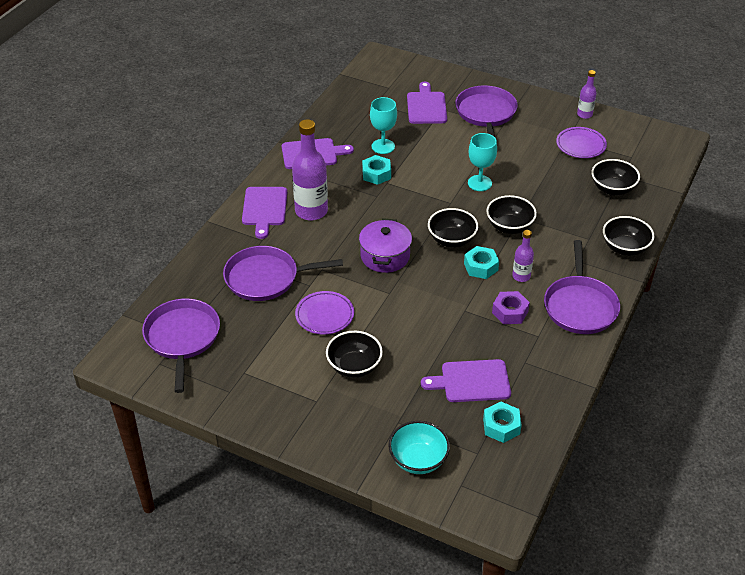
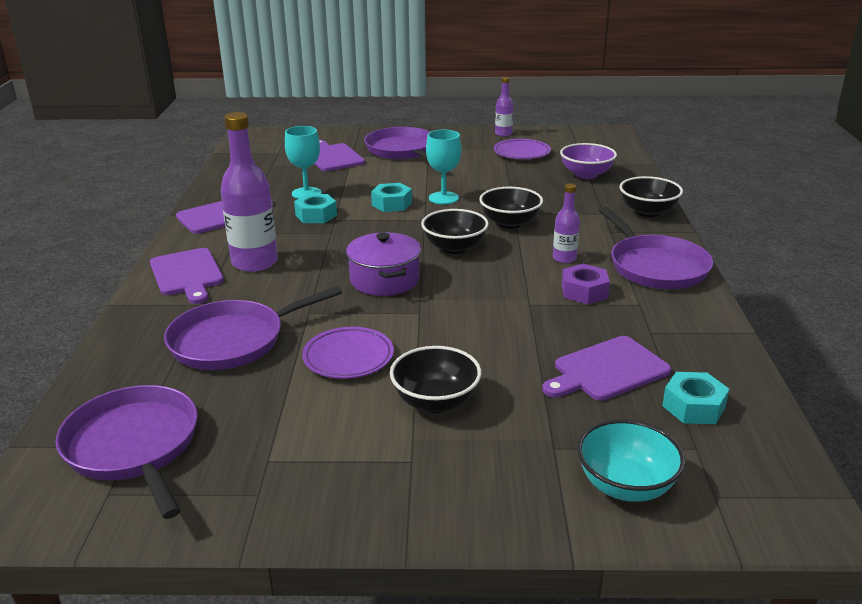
camera: 25 degrees left, 15 degrees down
turquoise nut [464,246,499,279] -> turquoise nut moved to [371,183,412,212]
black bowl [591,159,640,196] -> purple bowl [560,143,617,179]

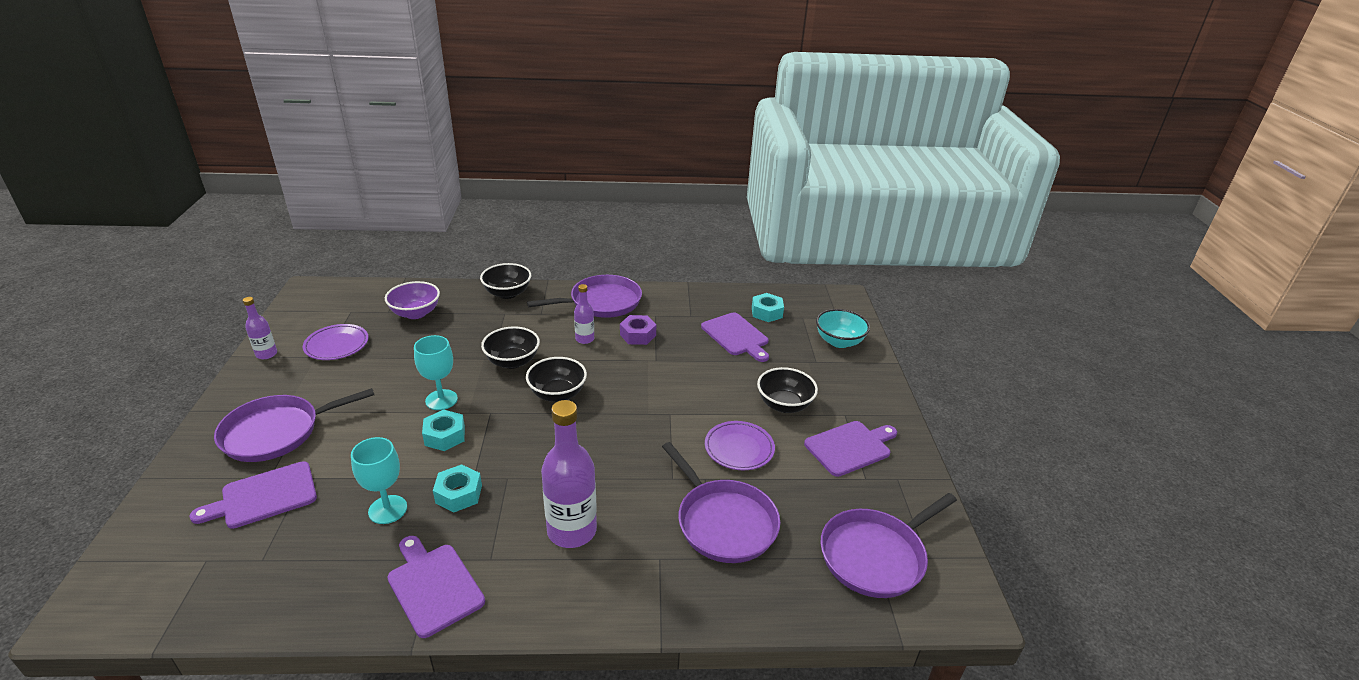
camera: 95 degrees left, 5 degrees up
purple cutting board [150,248,224,304] -> purple cutting board moved to [804,421,897,477]
purple pot [346,232,421,296] -> none

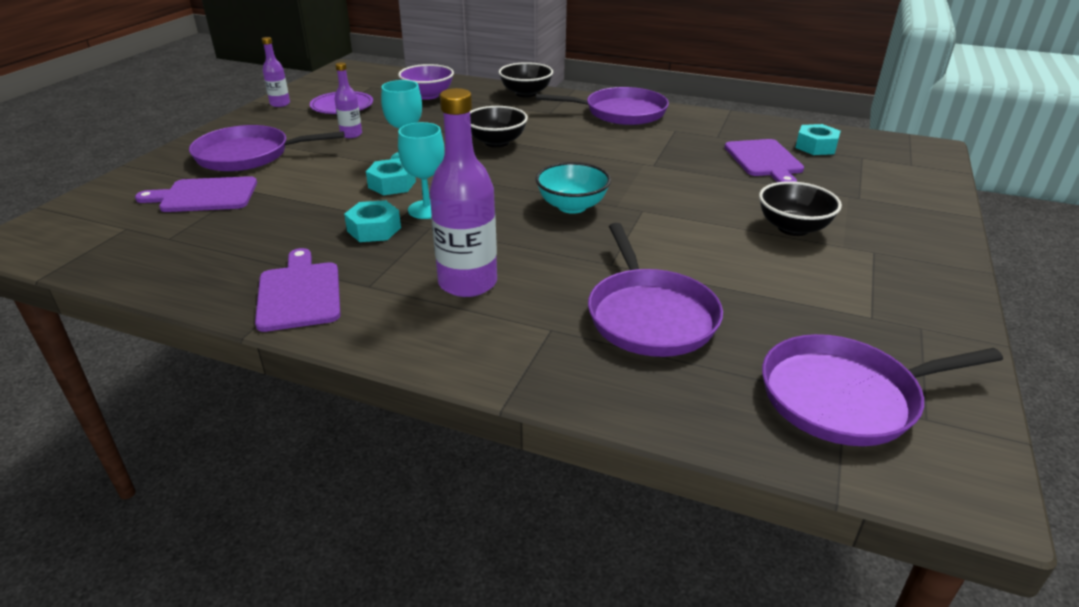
camera: 25 degrees right, 0 degrees up
turquoise goblet [351,437,407,524] -> turquoise goblet moved to [398,122,445,219]
black bowl [526,357,587,402] -> none
purple bottle [574,284,594,344] -> purple bottle moved to [335,62,362,138]
purple nut [620,315,656,345] -> none
purple plate [705,421,775,470] -> none
purple cutting board [804,421,897,477] -> none
turquoise bowl [816,309,870,348] -> turquoise bowl moved to [536,162,611,214]

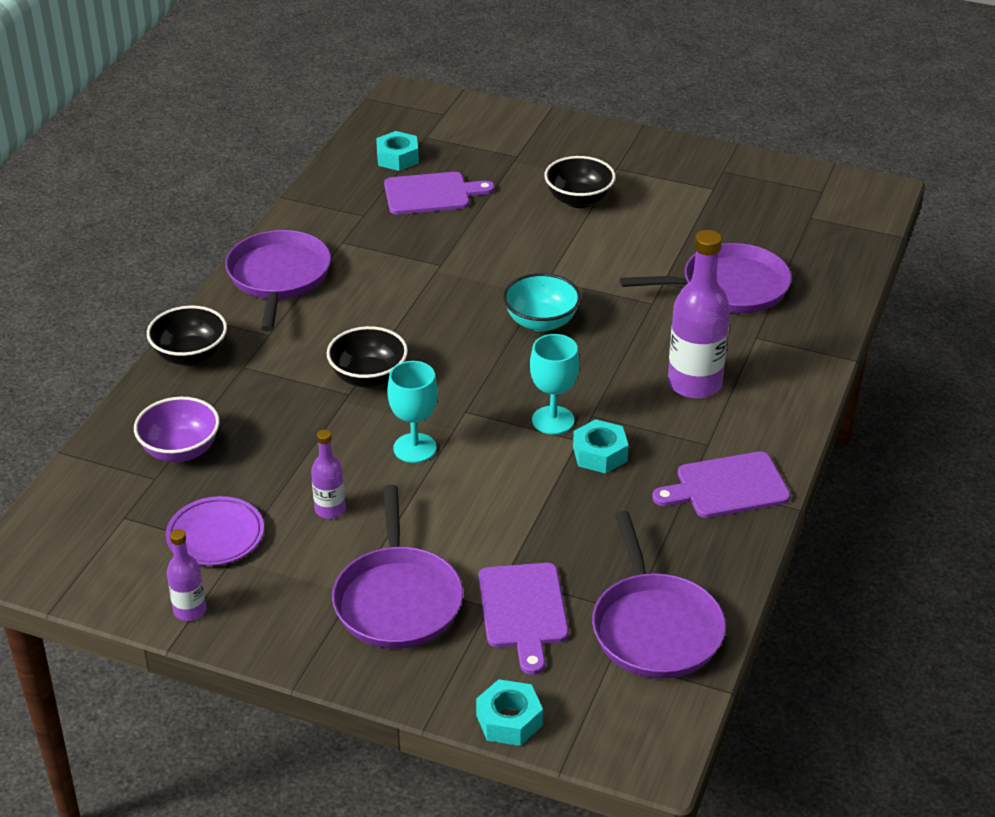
camera: 90 degrees left, 5 degrees up
turquoise nut [366,158,416,195] -> turquoise nut moved to [476,679,543,746]
purple pan [762,334,1003,446] -> purple pan moved to [592,511,726,679]

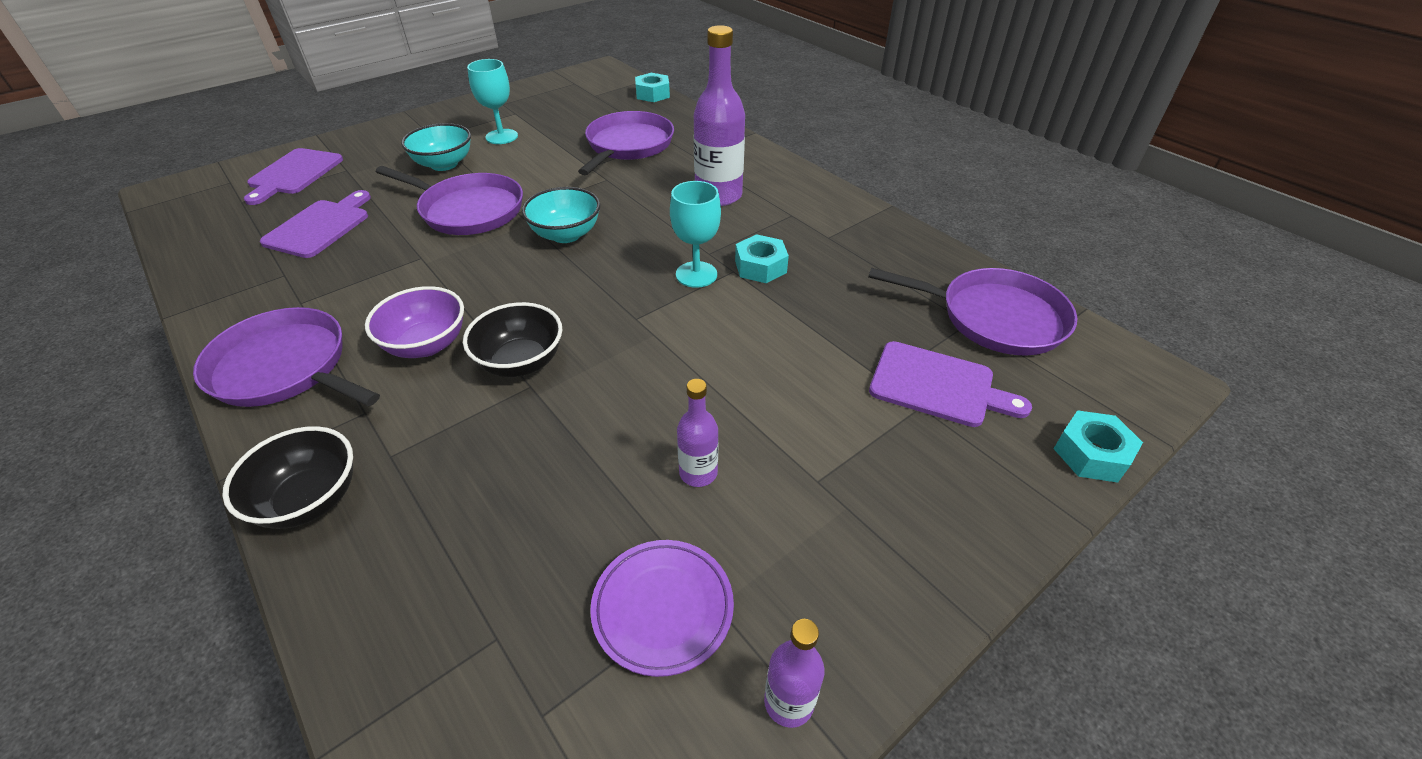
camera: 60 degrees left, 5 degrees up
purple bowl [134,397,220,462] -> purple bowl moved to [365,286,464,358]
purple pan [332,485,463,649] -> purple pan moved to [376,166,523,235]
turquoise nut [376,131,419,171] -> turquoise nut moved to [635,73,670,102]
turquoise goblet [387,361,438,463] -> turquoise goblet moved to [467,59,518,144]
black bowl [544,156,616,208] -> turquoise bowl [401,123,471,171]
purple cutting board [652,451,791,518] -> purple cutting board moved to [244,148,343,205]

